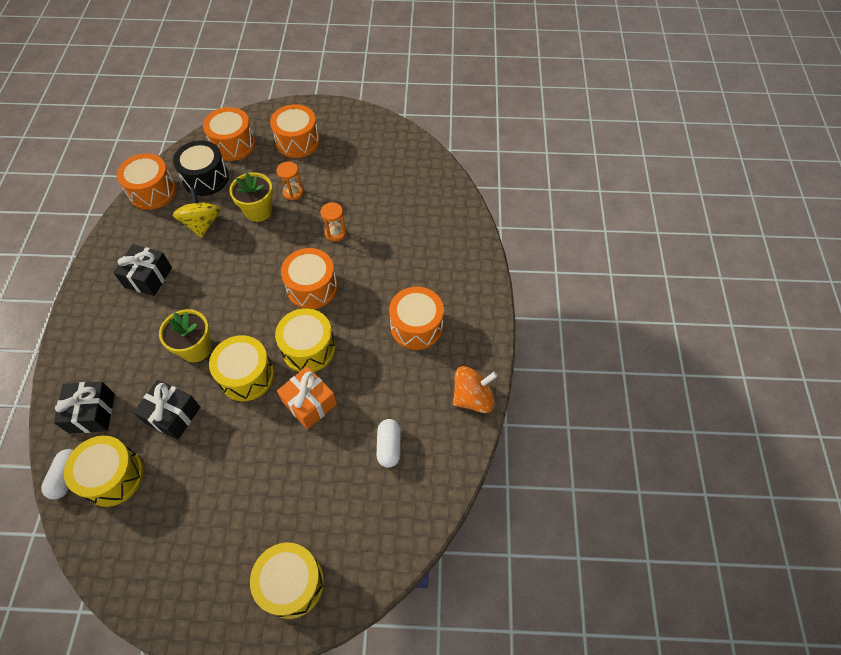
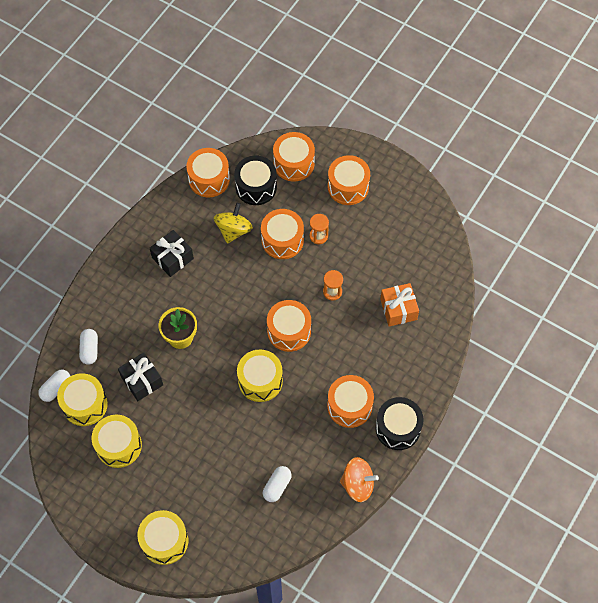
camera: 30 degrees right, 5 degrees up
black gift [54,382,115,434] -> white capsule [79,329,98,365]
yellow drum [209,335,274,401] -> yellow drum moved to [91,415,142,468]
yellow flower pot [229,172,273,222] -> orange drum [261,209,304,259]
orange gift [277,366,337,429] -> orange gift moved to [380,283,419,327]
none -> black drum [375,397,424,450]

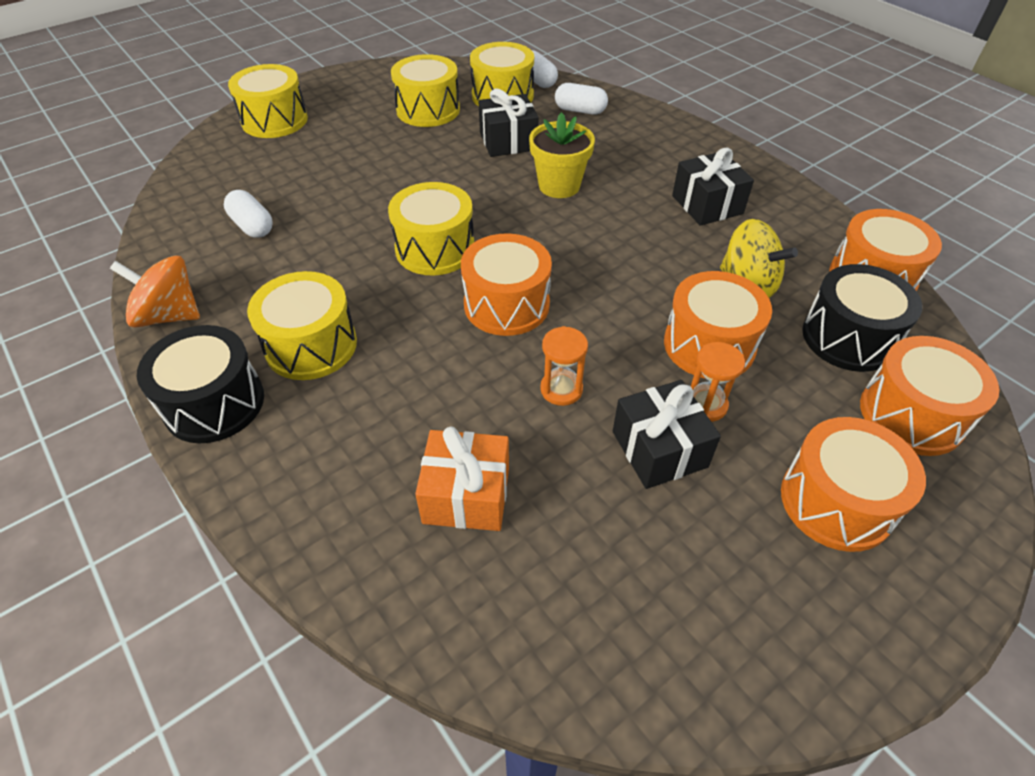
camera: 110 degrees right, 15 degrees down
orange drum [327,375,374,428] -> yellow drum [247,271,357,380]
orange spinning top [340,457,379,502] -> orange spinning top turned 75 degrees clockwise [110,255,200,327]
none -> black gift [613,380,721,489]

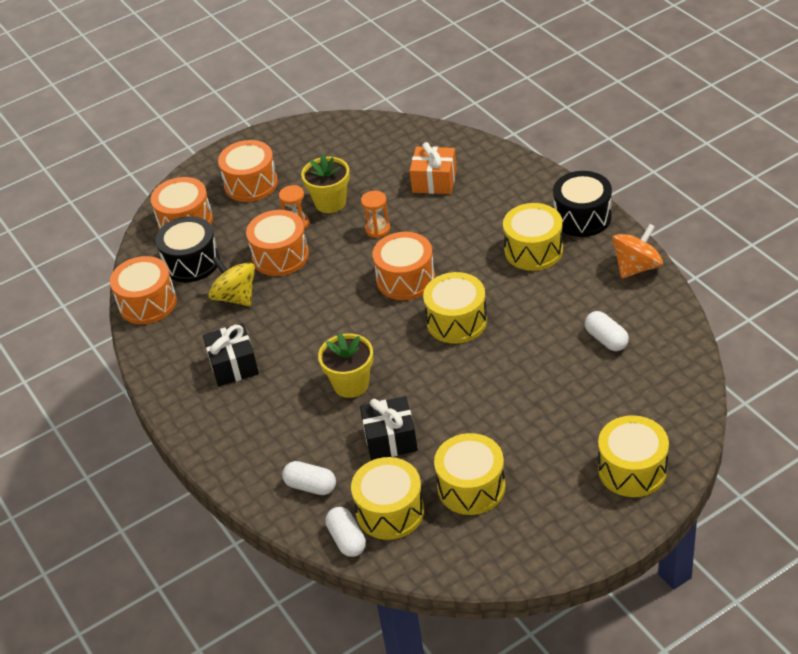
camera: 170 degrees left, 5 degrees down
orange spinning top [110,255,200,327] -> orange spinning top turned 60 degrees counterclockwise [612,224,663,278]
black gift [613,380,721,489] -> yellow flower pot [301,154,350,213]

